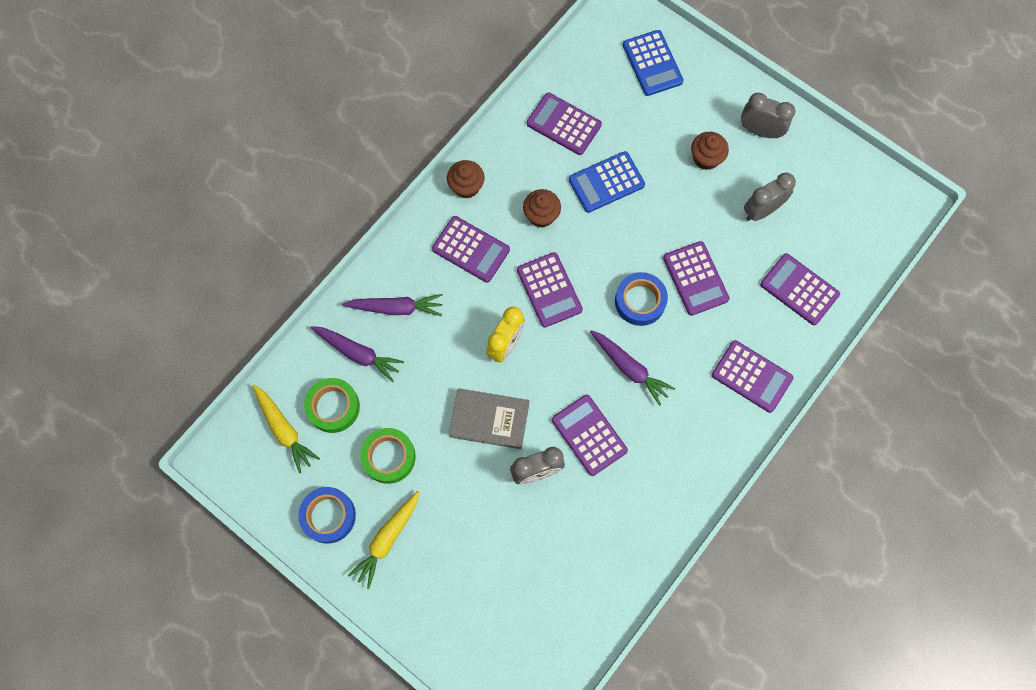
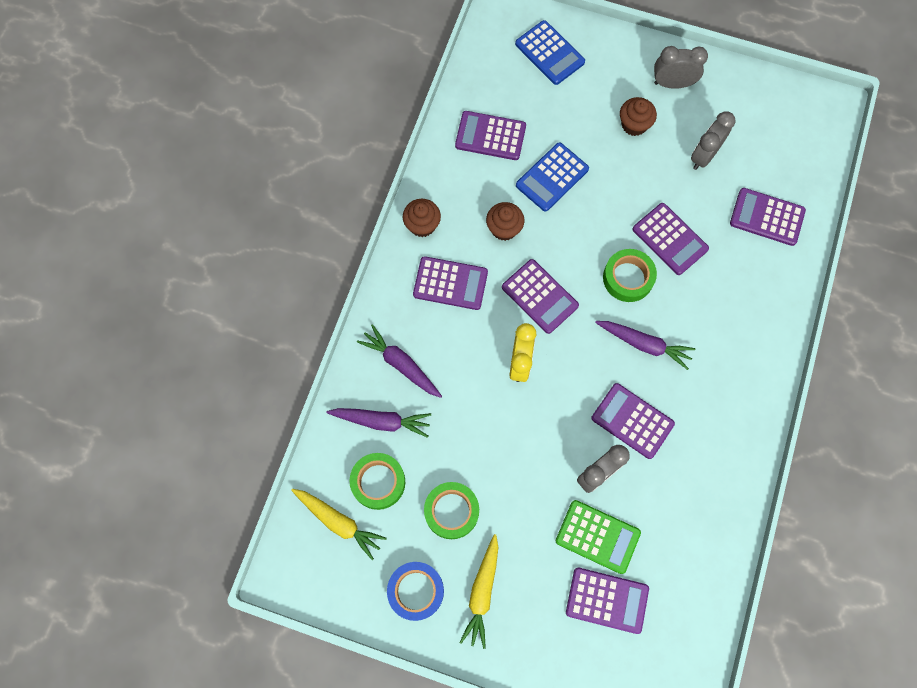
camera: 20 degrees left, 0 degrees up
purple carrot [342,294,443,316] -> purple carrot turned 120 degrees counterclockwise [357,324,442,398]
grey book [449,389,529,449] -> none
blue tape [615,272,668,326] -> green tape [603,249,657,302]
purple calculator [712,340,793,413] -> purple calculator moved to [566,568,649,634]
none -> green calculator [556,500,641,574]

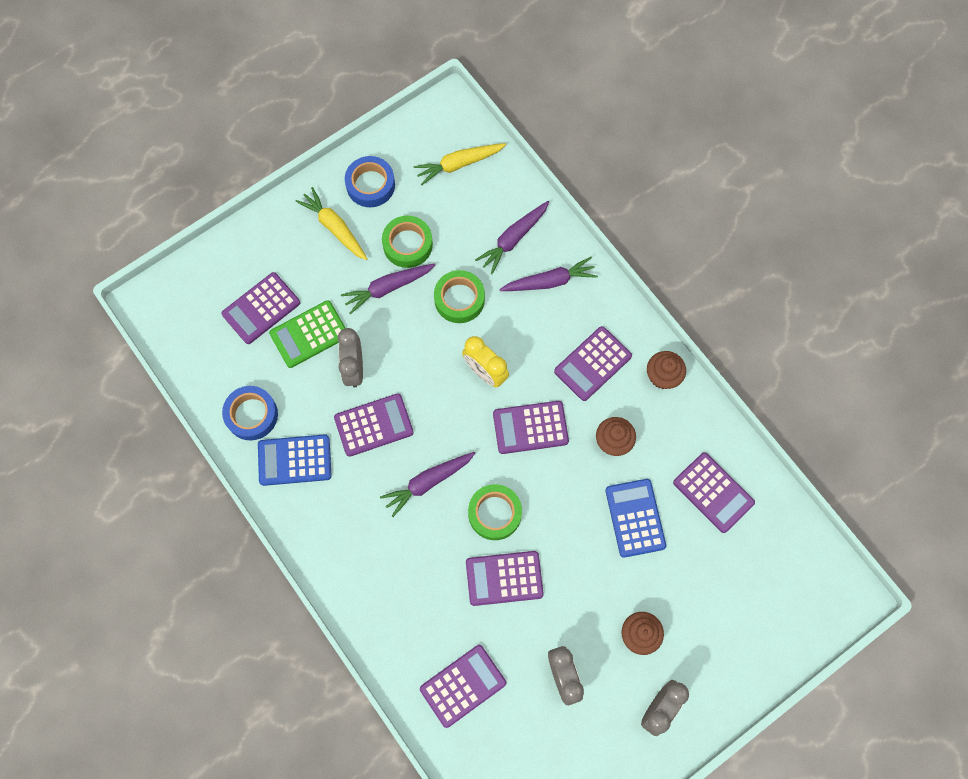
camera: 125 degrees right, 0 degrees up
green tape [350,453,405,510] -> green tape moved to [434,270,485,323]
purple calculator [455,111,526,160] -> purple calculator turned 90 degrees clockwise [673,452,755,533]
blue calculator [515,20,585,85] -> blue calculator moved to [258,434,332,486]
none -> blue tape [222,386,278,440]
none -> purple carrot [341,263,435,314]

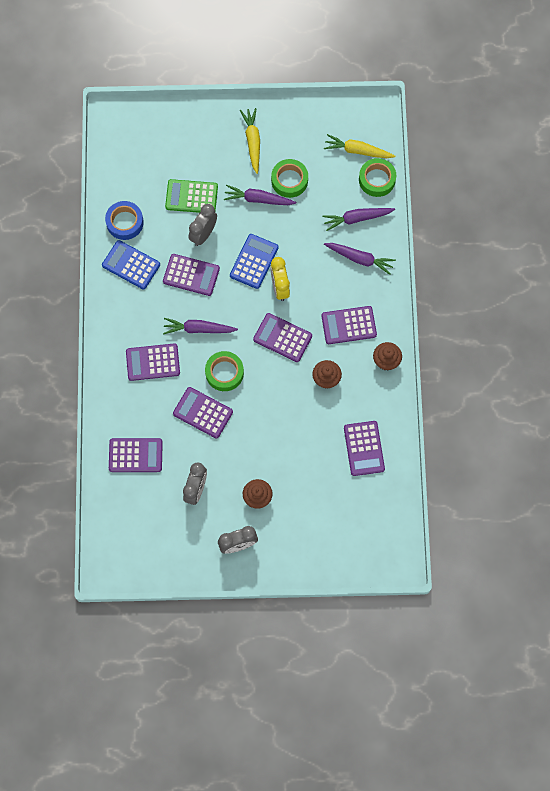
camera: 35 degrees right, 0 degrees up
purple calculator [221,272,300,344] -> purple calculator moved to [126,343,180,381]
blue tape [345,156,395,207] -> none
green tape [434,270,485,323] -> green tape moved to [359,158,396,197]
blue calculator [605,479,666,558] -> blue calculator moved to [230,234,279,289]

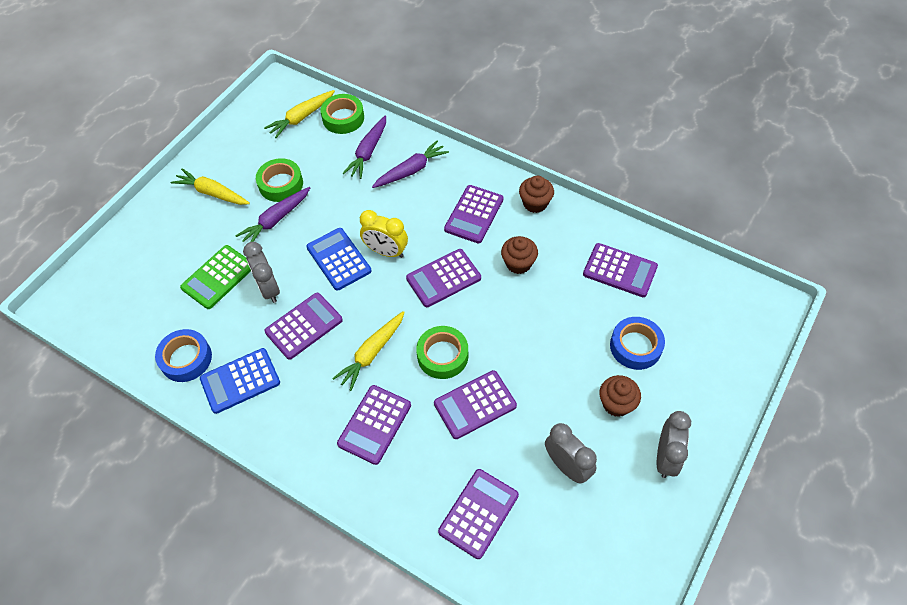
camera: 55 degrees left, 15 degrees down
purple carrot [163,318,238,335] -> yellow carrot [332,311,405,391]
none -> blue tape [610,317,665,370]

